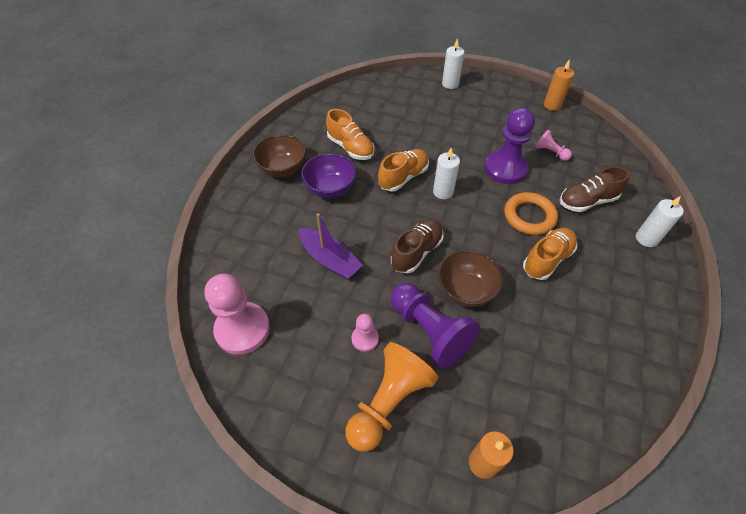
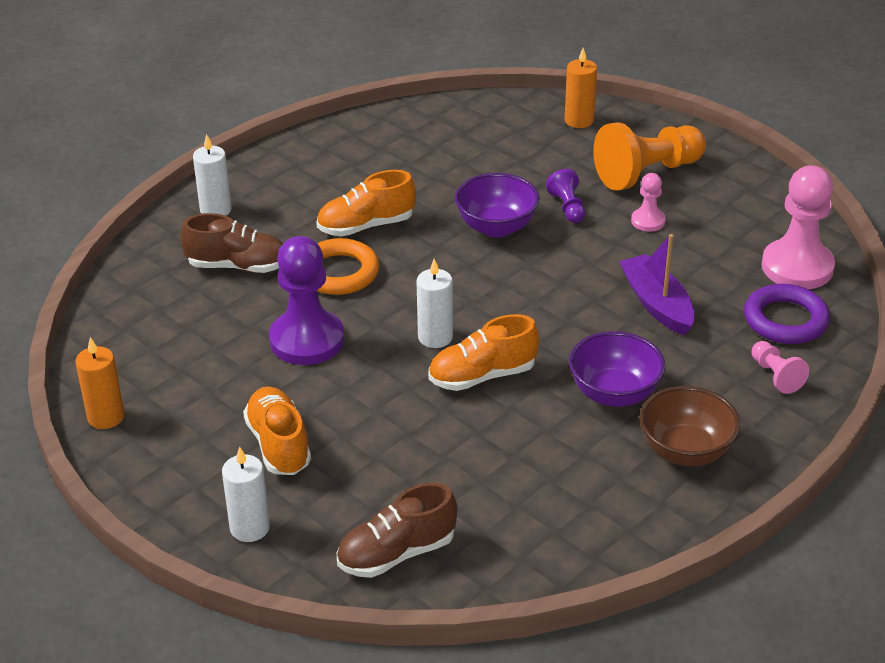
camera: 155 degrees left, 15 degrees down
orange shoe [326,109,375,160] -> orange shoe moved to [243,387,311,475]
brown shoe [391,219,444,273] -> brown shoe moved to [337,483,457,578]
purple pawn [391,283,480,369] -> purple pawn [546,169,585,223], size x0.50
brown bowl [438,250,503,307] -> purple bowl [455,173,539,237]
pink pawn [535,130,572,161] -> pink pawn moved to [752,341,809,394]
none -> purple ring [744,284,830,344]

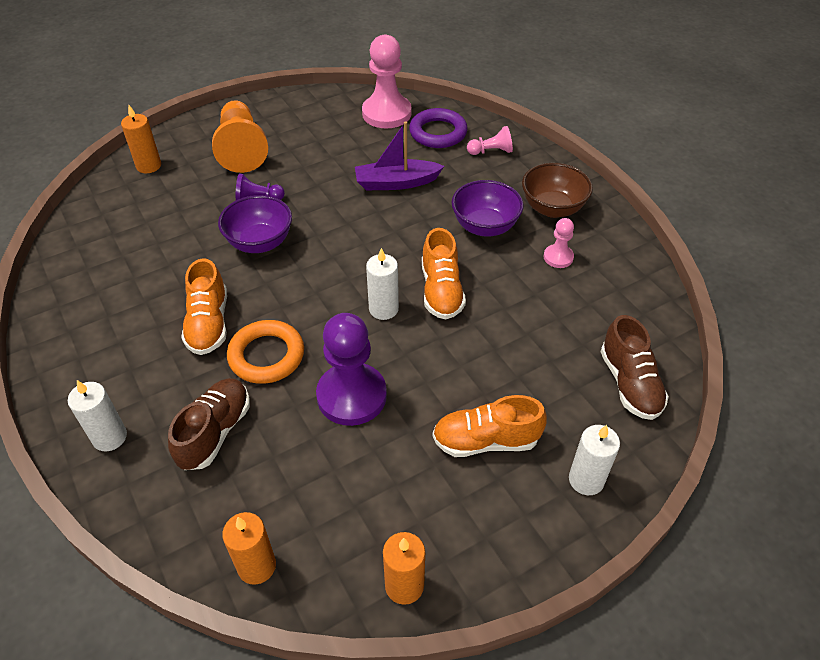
camera: 75 degrees left, 10 degrees up
pink pawn [631,173,666,232] -> pink pawn moved to [544,218,574,268]
none -> orange candle [222,512,276,585]

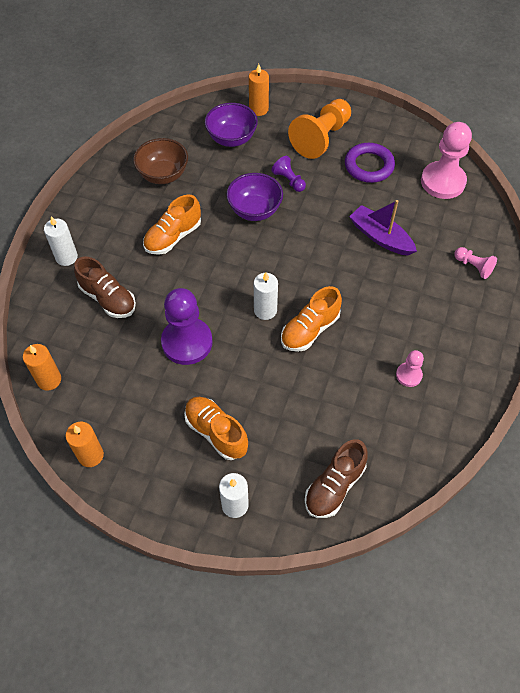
camera: 50 degrees right, 10 degrees up
brown shoe [168,378,250,470] -> brown shoe turned 60 degrees clockwise [74,256,136,318]
orange ring [227,320,304,384] -> none
purple ring [409,108,468,148] -> purple ring moved to [345,143,395,183]
purple bowl [451,180,524,237] -> purple bowl moved to [205,103,258,147]
brown bowl [522,163,593,218] -> brown bowl moved to [133,138,188,184]

